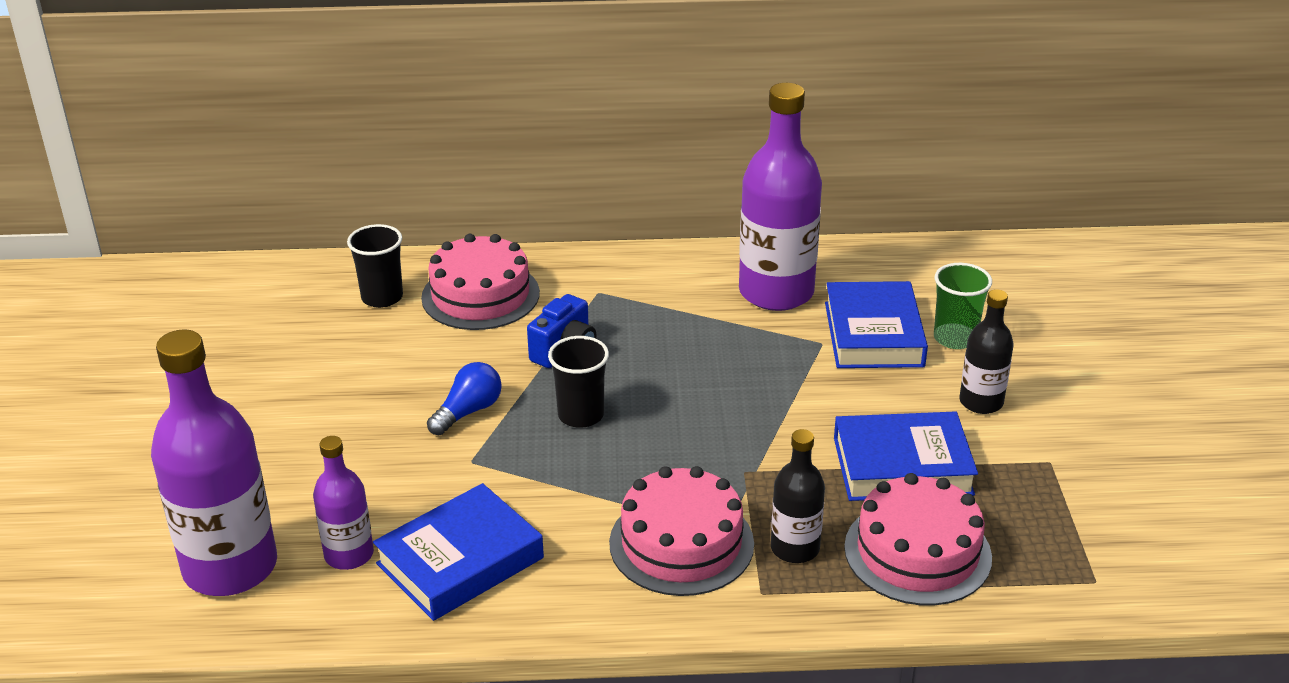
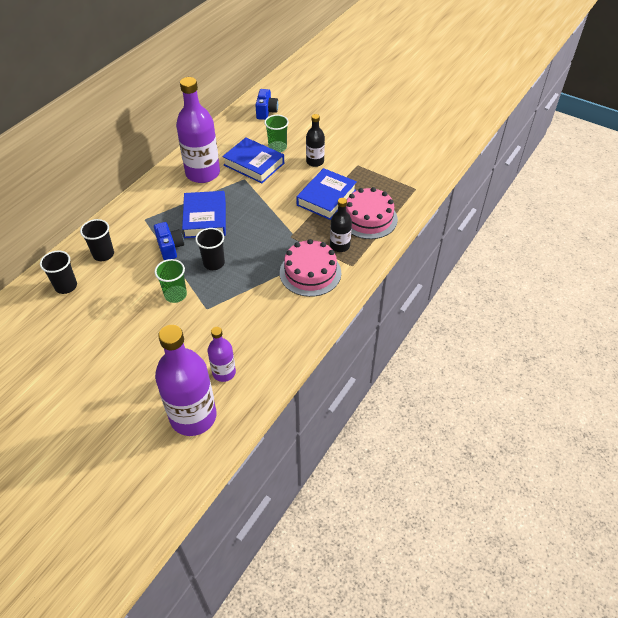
camera: 55 degrees left, 15 degrees up
blue book [373,483,544,621] -> blue book moved to [182,191,226,238]
pink cake [421,234,540,330] -> black cup [80,219,114,261]
blue light bulb [427,362,502,435] -> green cup [154,259,187,303]
none -> blue camera [255,89,278,120]

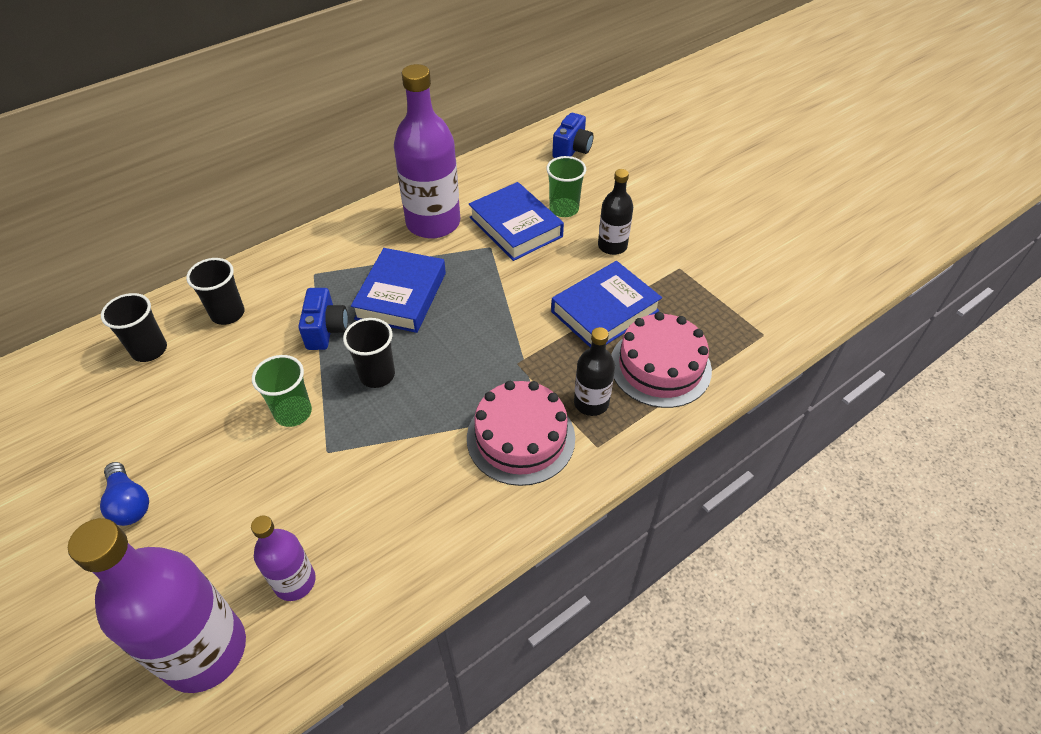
camera: 20 degrees right, 0 degrees up
none -> blue light bulb [100,462,149,526]

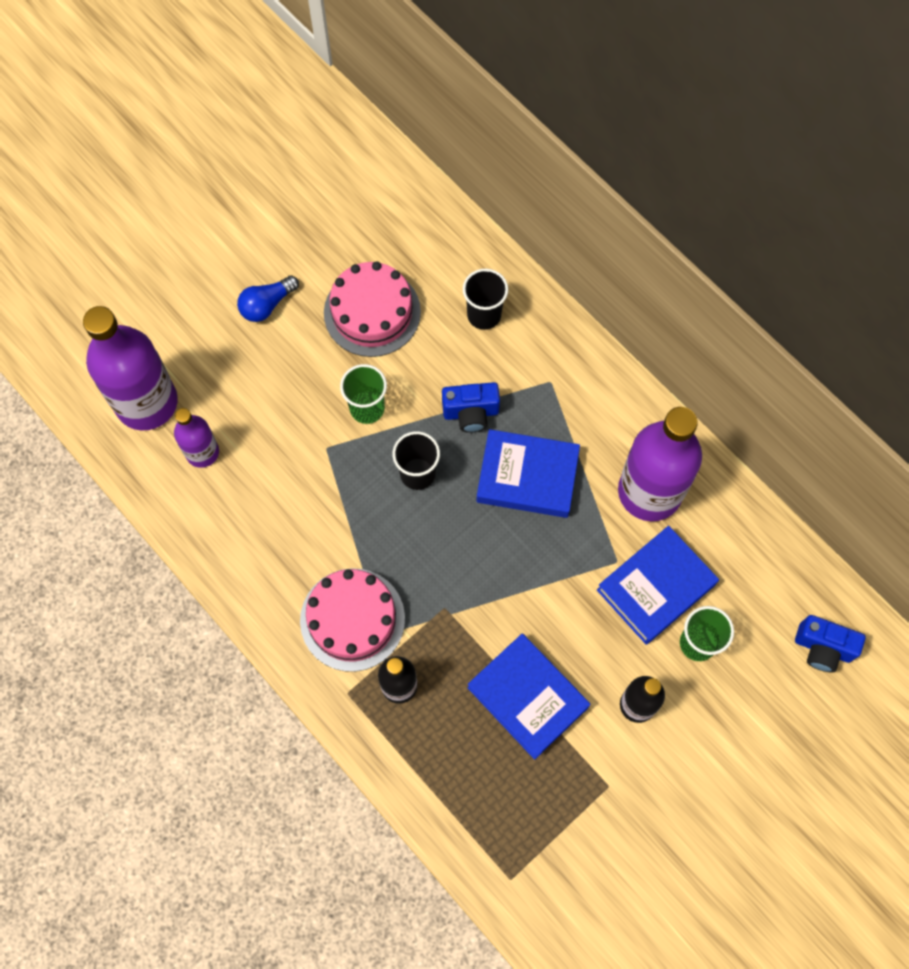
camera: 85 degrees right, 20 degrees up
black cup [101,293,167,362] -> none
pink cake [611,312,712,408] -> pink cake moved to [324,261,421,357]

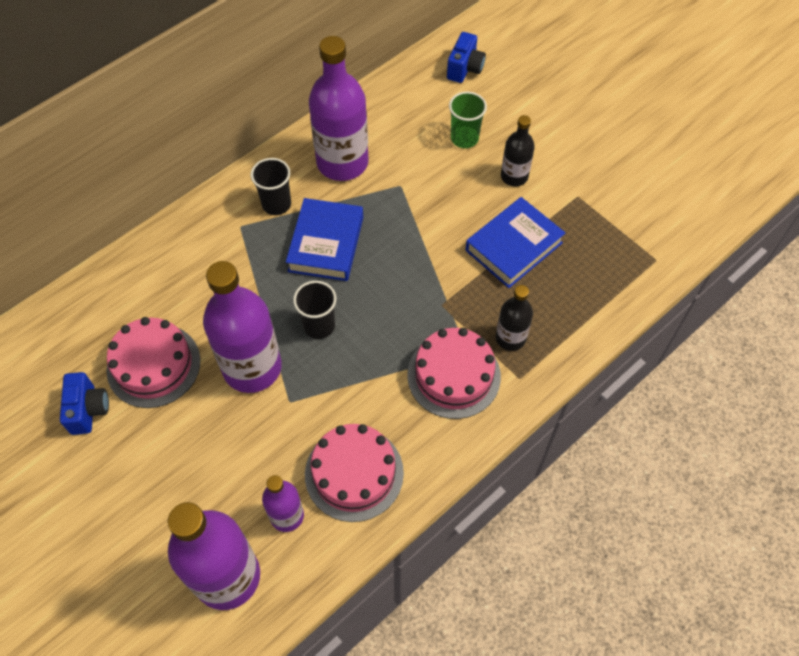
camera: 90 degrees left, 10 degrees down
blue light bulb [237,275,299,322] -> none
green cup [340,364,387,424] -> purple bottle [203,261,282,393]
blue camera [442,382,500,433] -> blue camera moved to [60,372,109,435]
black cup [463,269,508,330] -> black cup moved to [251,158,291,215]
blue book [597,526,719,644] -> none
none -> pink cake [305,424,404,522]

